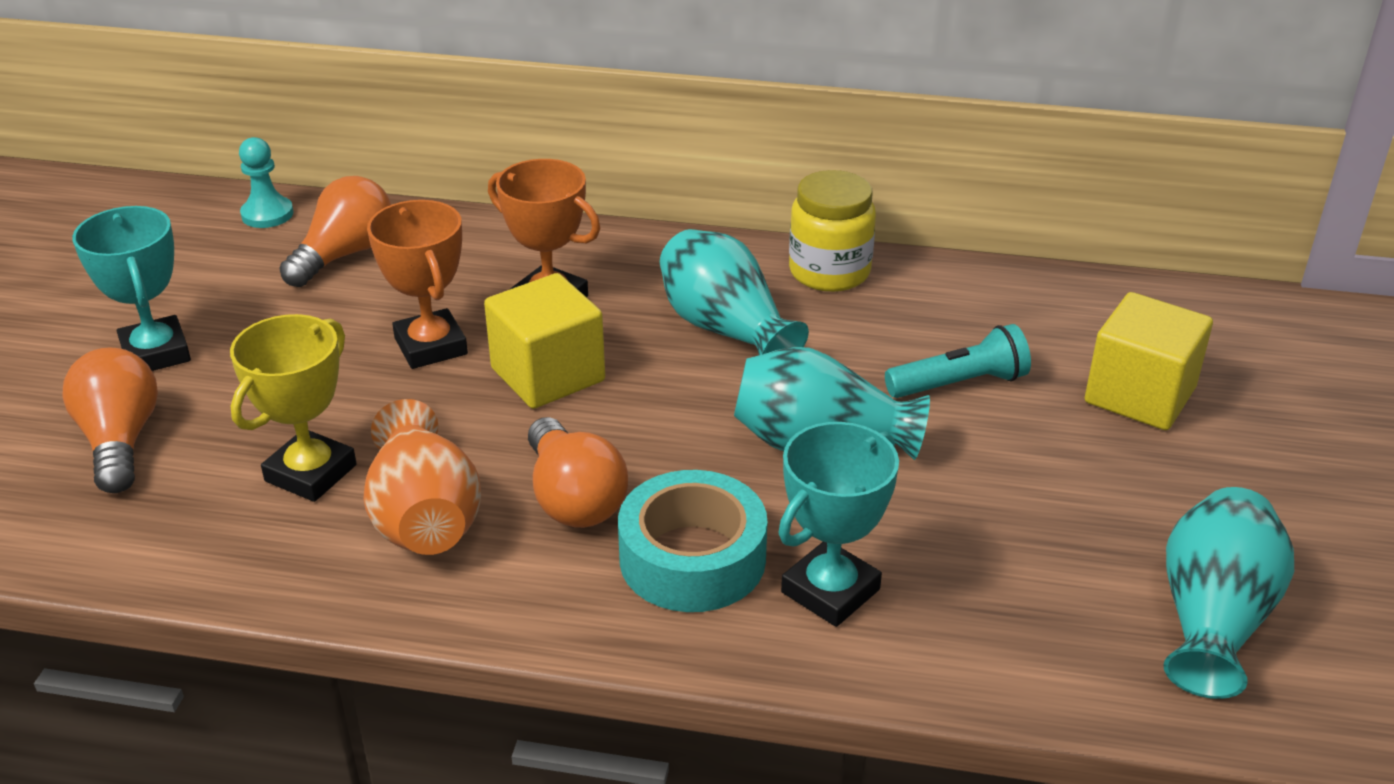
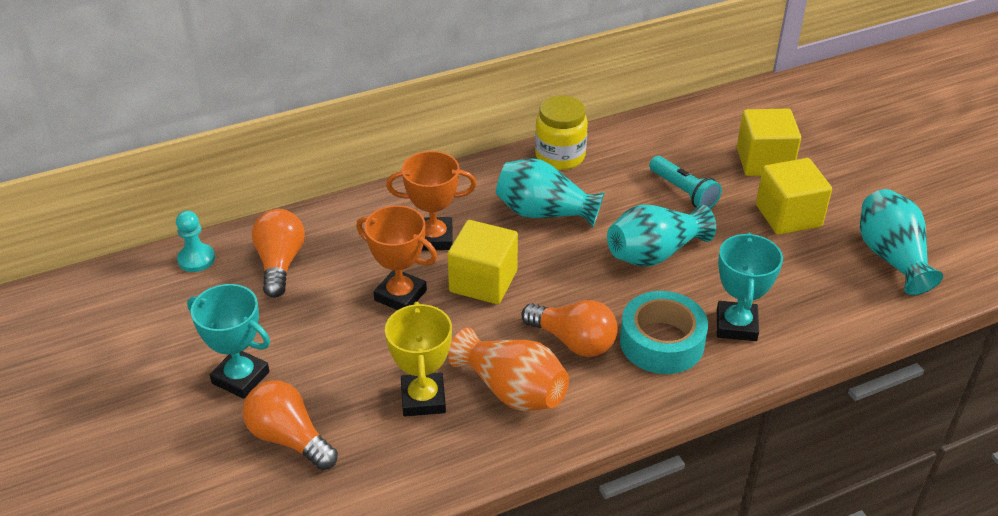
camera: 35 degrees left, 5 degrees up
turquoise flashlight [885,324,1031,398] -> turquoise flashlight turned 105 degrees clockwise [649,156,722,209]
none -> yellow cube [756,158,832,235]

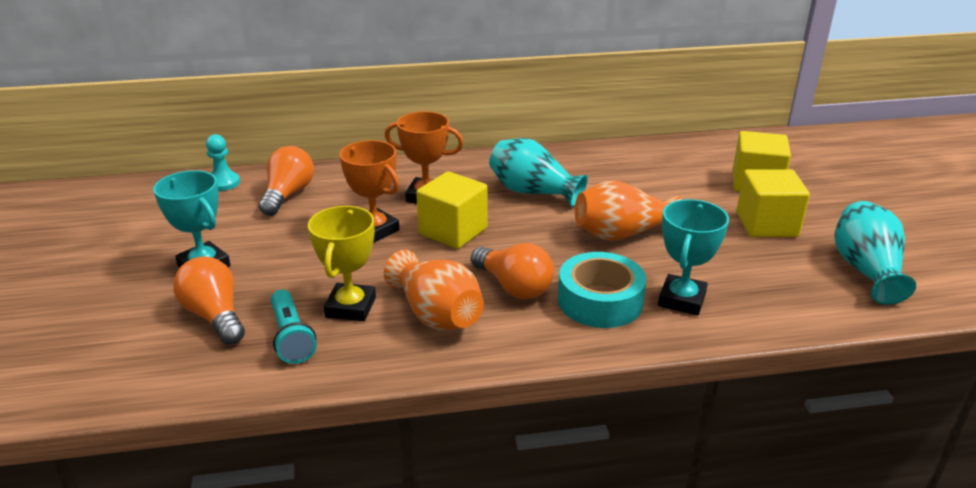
camera: 15 degrees right, 10 degrees down
yellow jar [535,95,588,170] -> none
turquoise vase [607,205,716,267] -> orange vase [575,180,683,241]
turquoise flashlight [649,156,722,209] -> turquoise flashlight moved to [271,290,317,364]

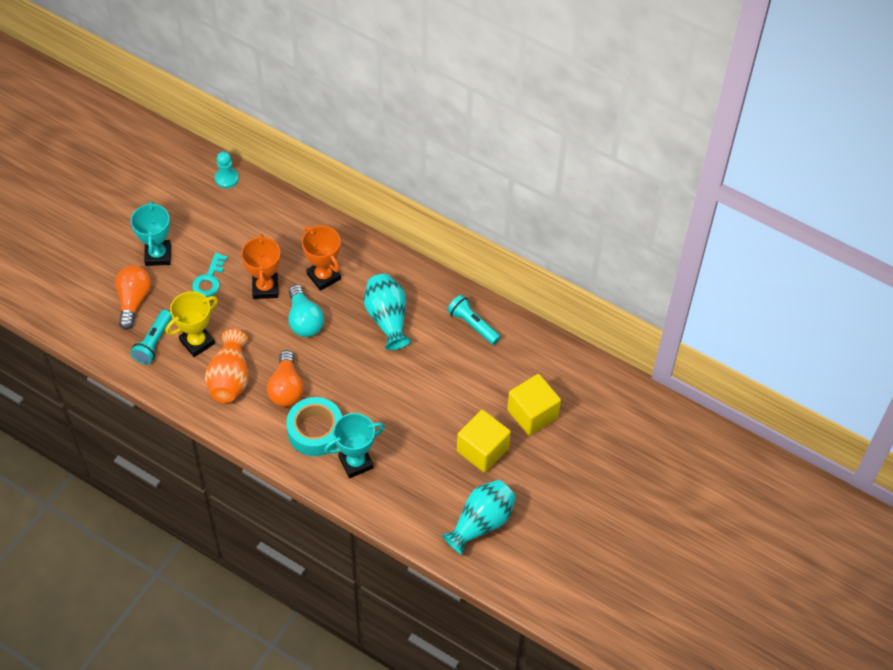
camera: 40 degrees right, 25 degrees up
orange light bulb [259,146,314,216] -> none
yellow cube [416,171,488,249] -> turquoise light bulb [288,285,324,337]
orange vase [575,180,683,241] -> none
none -> turquoise key [192,253,228,297]
none -> turquoise flashlight [447,294,501,345]

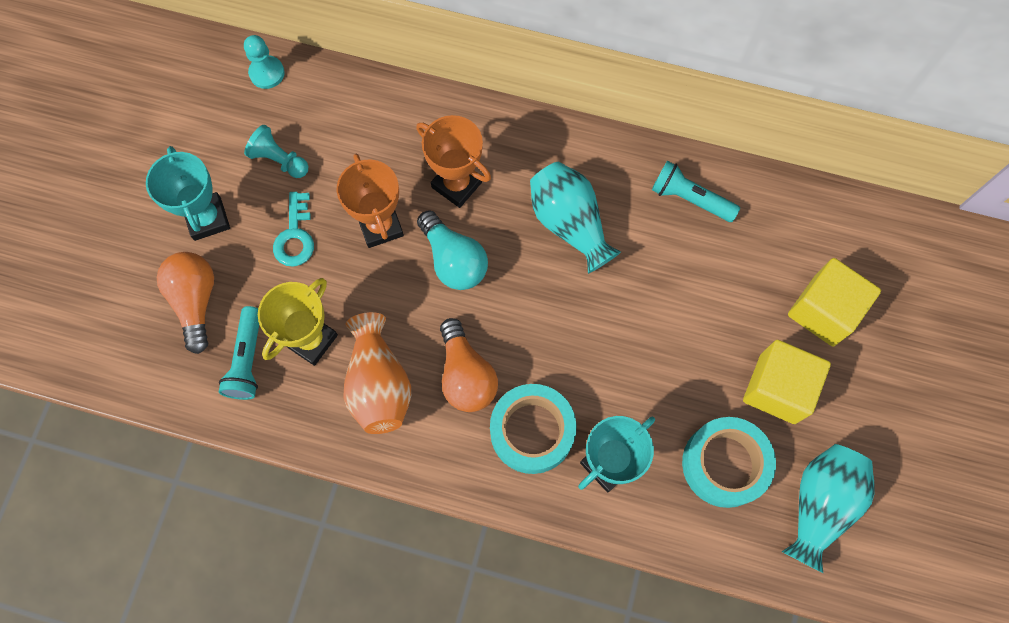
camera: 15 degrees left, 15 degrees up
none -> turquoise pawn [244,125,308,178]
none -> turquoise tape [682,417,776,508]

